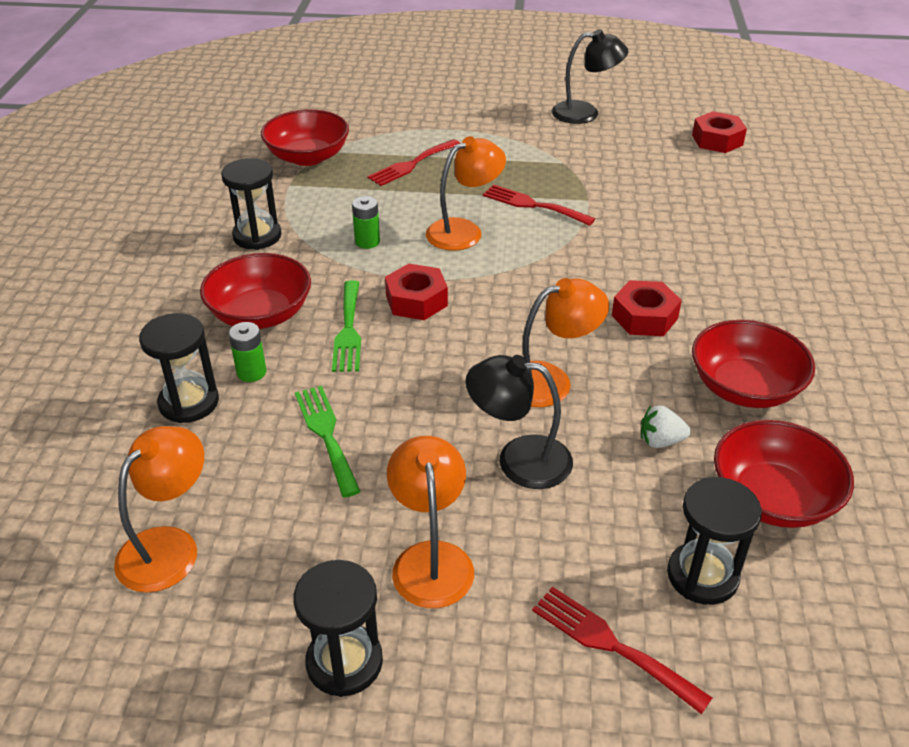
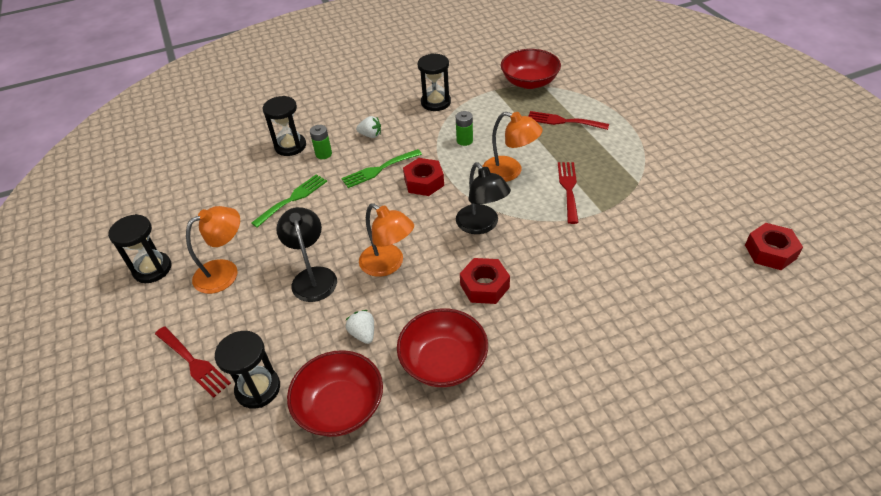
camera: 65 degrees right, 5 degrees up
orange lamp [114,426,204,593] -> none
red bowl [200,253,311,329] -> white strawberry [356,116,381,138]
red fork [532,587,712,714] -> red fork turned 120 degrees clockwise [155,326,231,398]
black lamp [552,29,628,124] -> black lamp moved to [456,162,511,234]

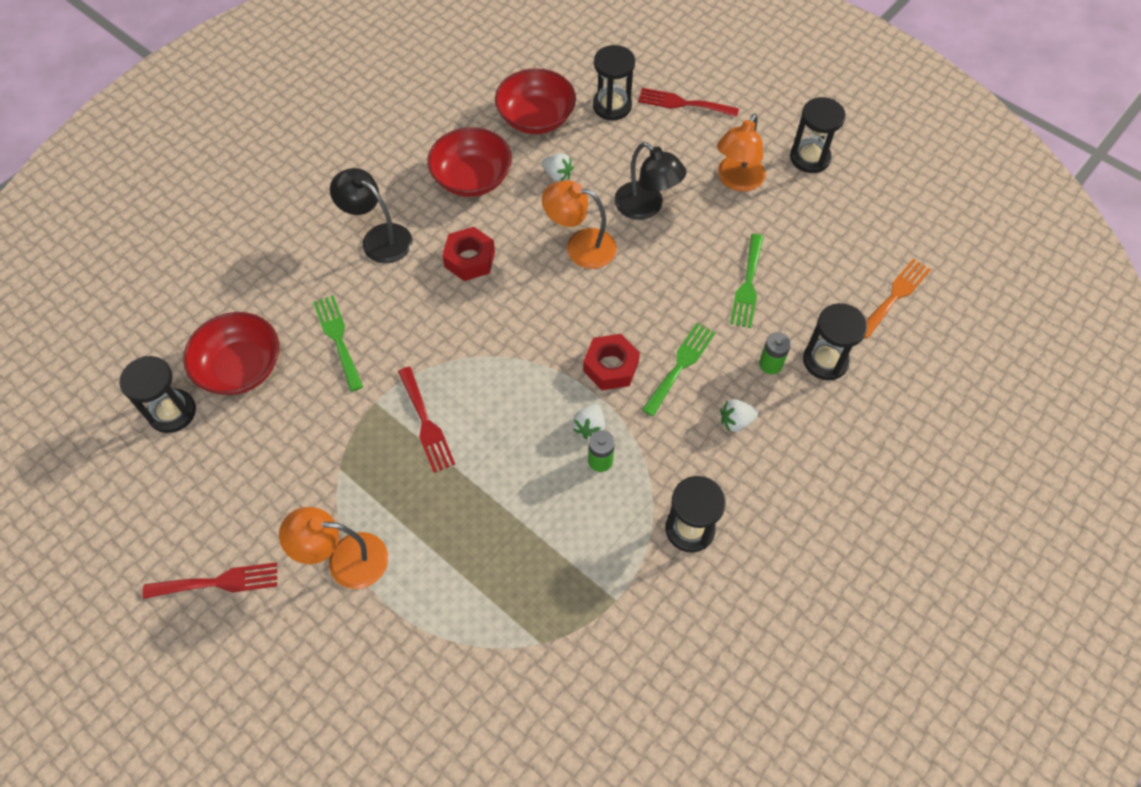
camera: 150 degrees right, 15 degrees up
black lamp [456,162,511,234] -> black lamp moved to [330,168,412,263]
orange lamp [482,112,543,182] -> orange lamp moved to [279,507,388,589]
red bowl [501,49,561,89] -> red bowl moved to [183,312,279,395]
red fork [528,111,609,130] -> red fork moved to [142,562,277,599]
red nut [745,223,803,270] -> black hourglass [119,356,196,433]
none -> green fork [313,295,363,392]
none -> white strawberry [573,404,605,439]
none -> orange fork [864,259,931,339]

